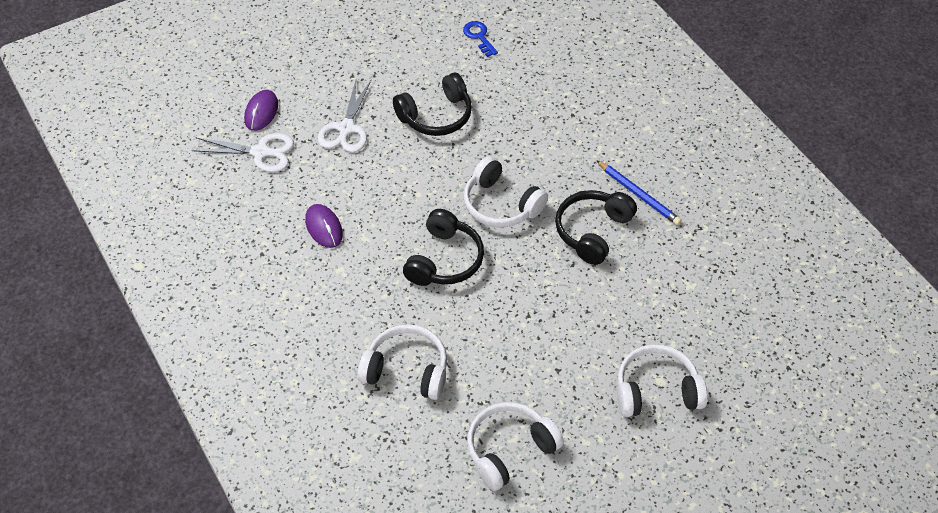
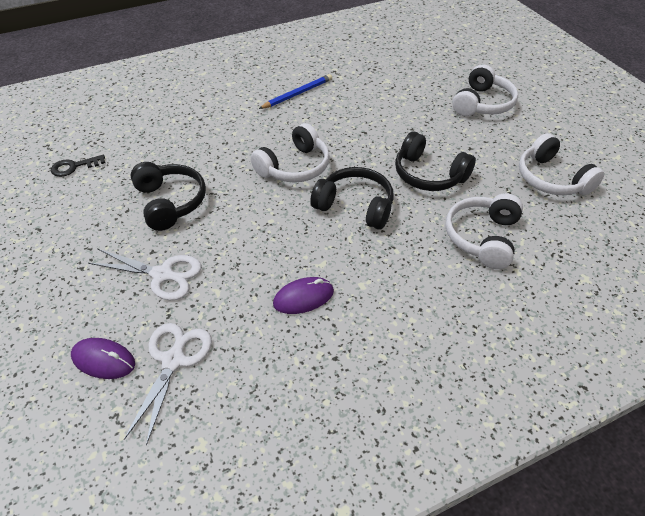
camera: 85 degrees left, 5 degrees down
blue key [463,21,498,57] -> black key [51,155,105,177]
black headphones [555,190,637,265] -> black headphones moved to [395,131,476,191]
white headphones [617,345,707,417] -> white headphones turned 150 degrees counterclockwise [452,64,518,116]

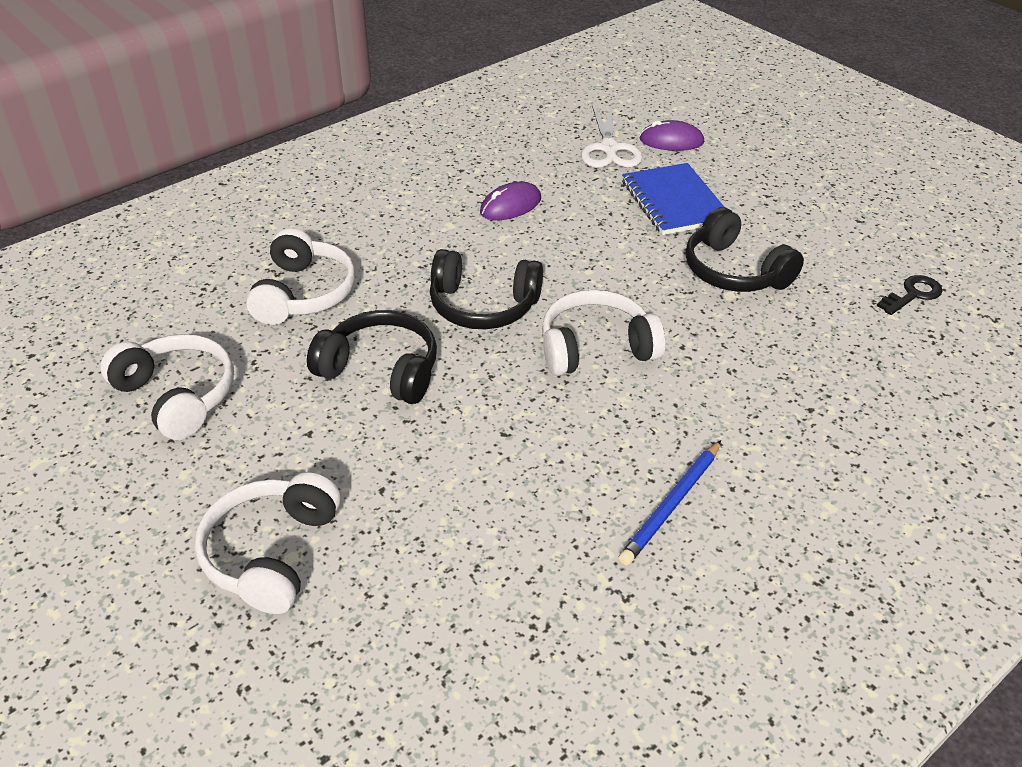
camera: 165 degrees right, 5 degrees down
white scissors [88,249,202,300] -> blue notebook [622,163,724,235]
white headphones [250,123,330,182] -> white headphones turned 45 degrees clockwise [542,290,665,376]

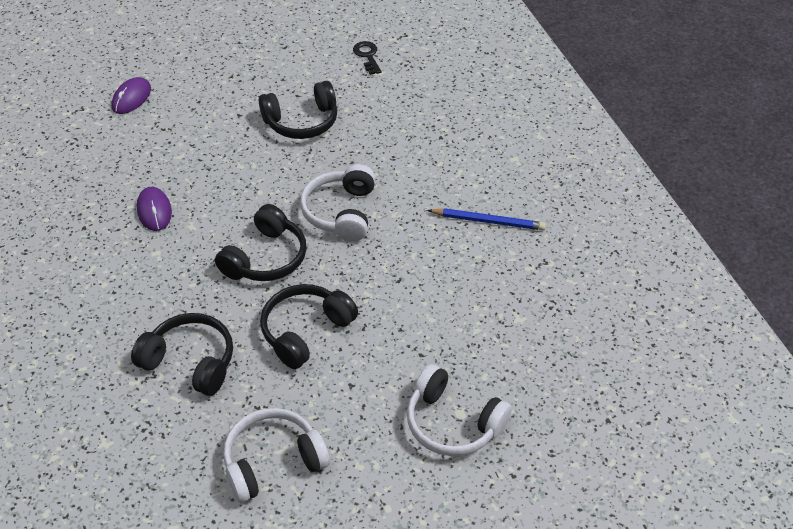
camera: 70 degrees left, 5 degrees up
white headphones [246,228,356,325] -> black headphones [131,313,233,396]
white scissors [581,106,642,168] -> none
blue pencil [618,440,721,566] -> blue pencil turned 45 degrees counterclockwise [428,208,546,230]
blue notebook [622,163,724,235] -> none

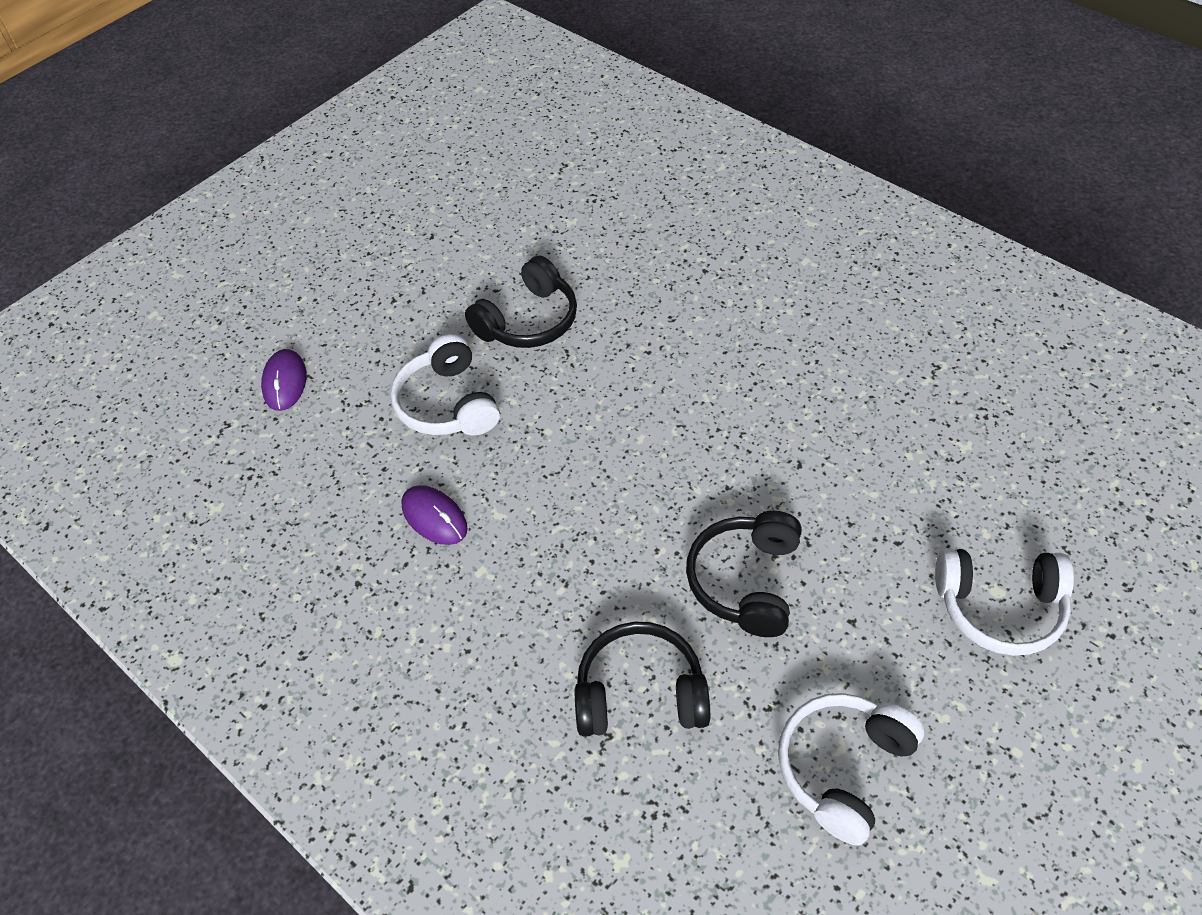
camera: 25 degrees left, 5 degrees up
black headphones [215,204,307,281] -> none
white headphones [300,164,375,242] -> white headphones moved to [391,334,500,436]
black key [353,41,382,75] -> none
blue pencil [428,208,546,230] -> none

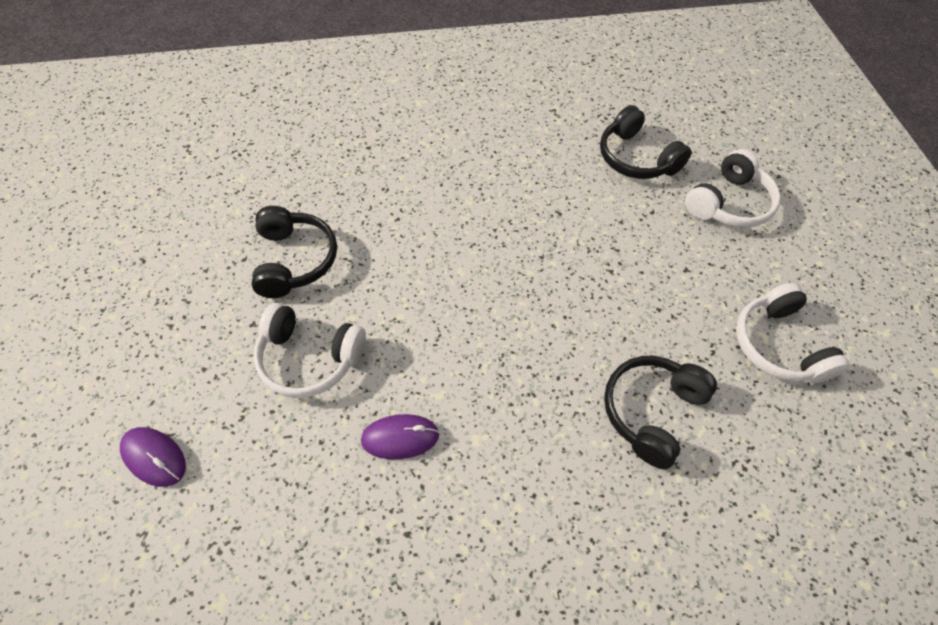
camera: 55 degrees left, 5 degrees up
black headphones [686,511,802,637] -> black headphones moved to [600,105,692,179]

